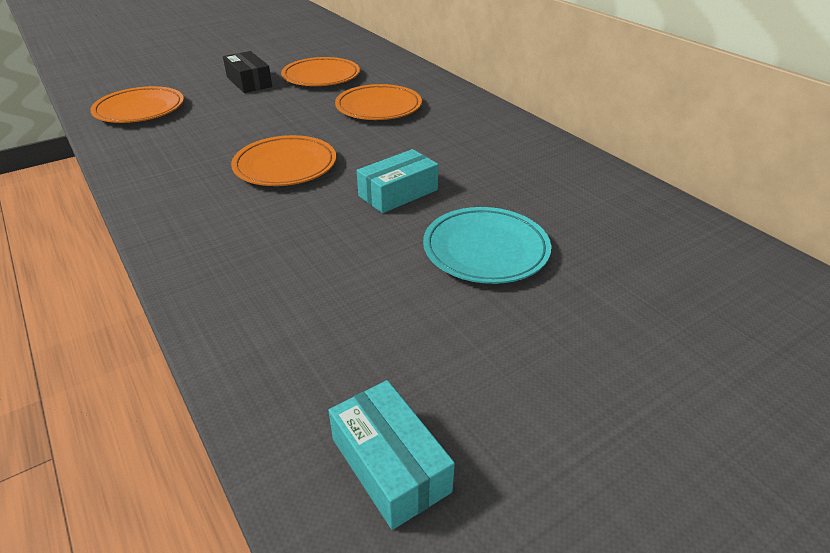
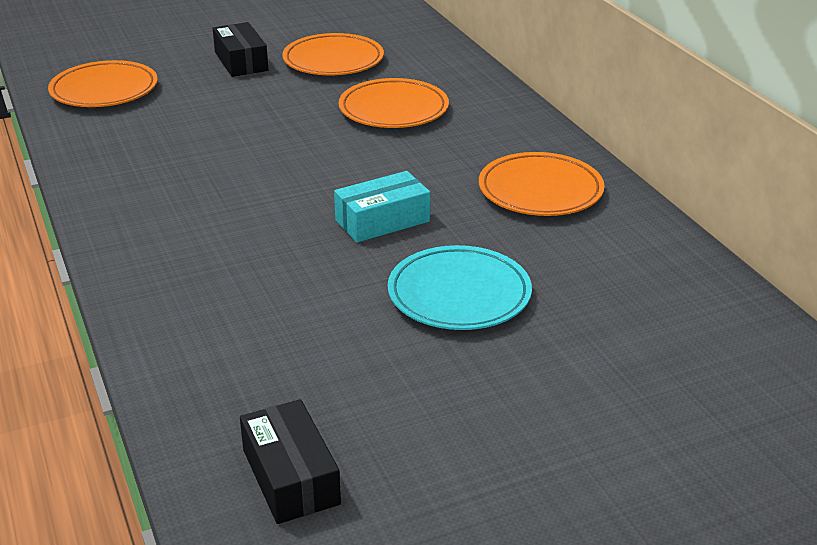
camera: 10 degrees right, 5 degrees down
orange plate [231,135,336,186] -> orange plate moved to [479,152,604,216]
turquoise box [328,380,455,530] -> black box [240,399,341,524]

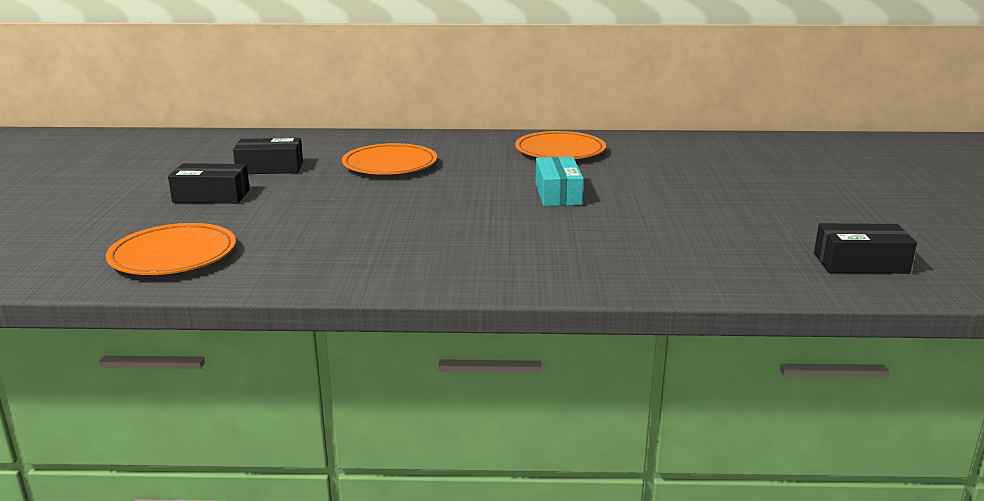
camera: 65 degrees left, 10 degrees down
orange plate [282,33,384,75] -> black box [233,138,303,174]
turquoise plate [388,245,532,330] -> none

